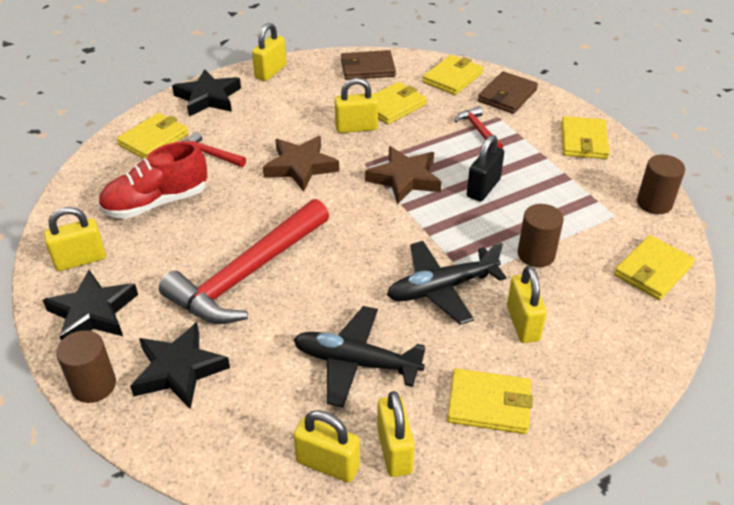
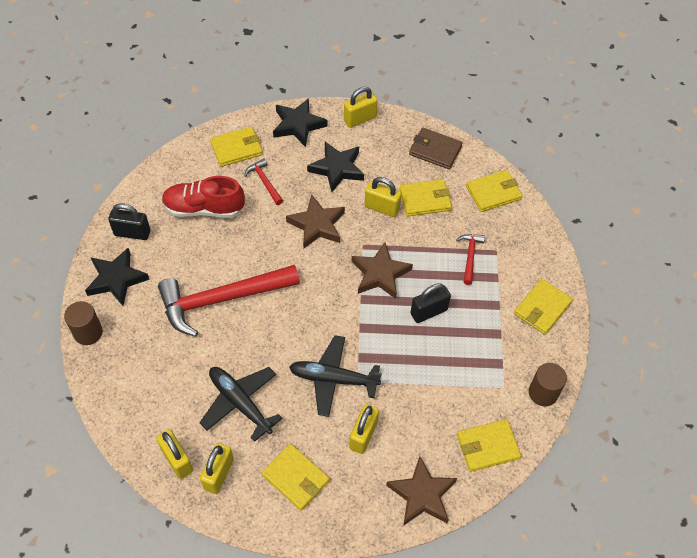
camera: 30 degrees right, 15 degrees up
yellow padlock [44,207,106,271] -> black padlock [108,203,150,240]
black star [130,322,230,409] -> black star moved to [307,142,364,192]
brown wallet [478,71,538,114] -> none
brown cylinder [518,204,564,267] -> none
none -> brown star [386,456,457,526]

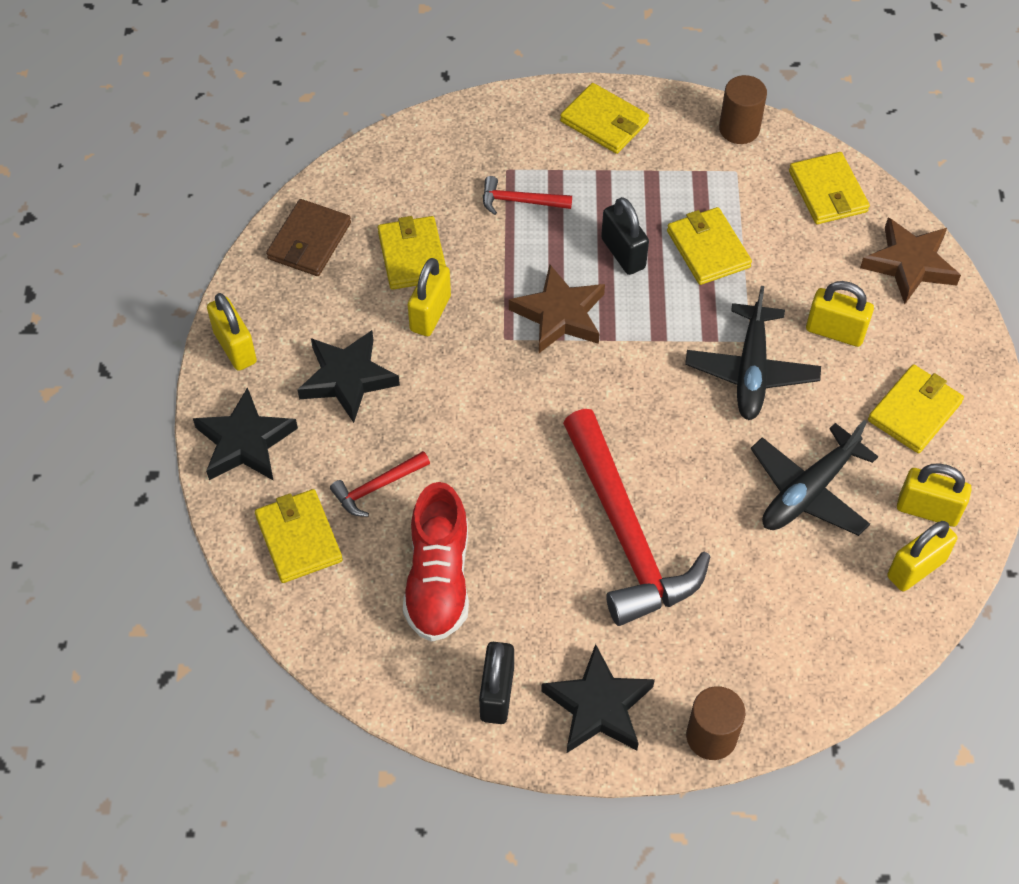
camera: 90 degrees left, 0 degrees up
brown star [286,194,345,248] -> none
yellow wallet [466,170,522,212] -> yellow wallet moved to [667,207,752,285]

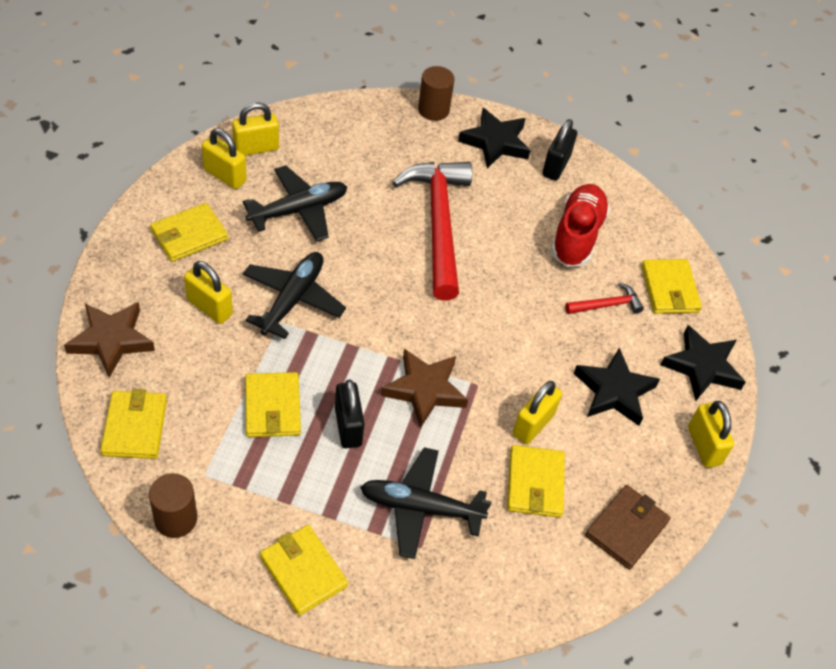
camera: 170 degrees left, 5 degrees down
red hammer [483,176,572,215] -> black plane [360,447,492,559]

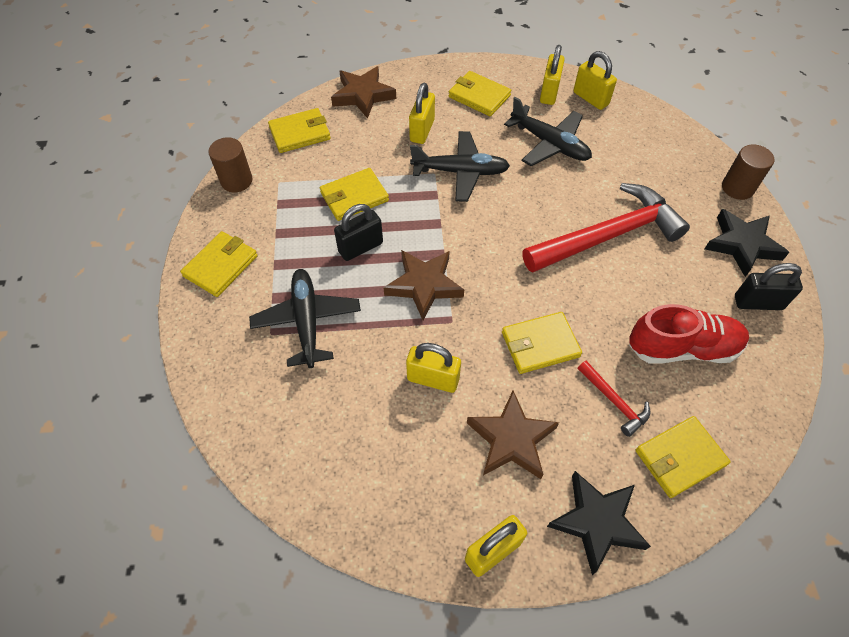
camera: 75 degrees right, 5 degrees up
yellow wallet [507,445,565,518] -> yellow wallet moved to [502,312,582,374]
black star [574,348,660,426] -> brown star [467,390,559,479]
brown wallet [585,485,670,569] -> none

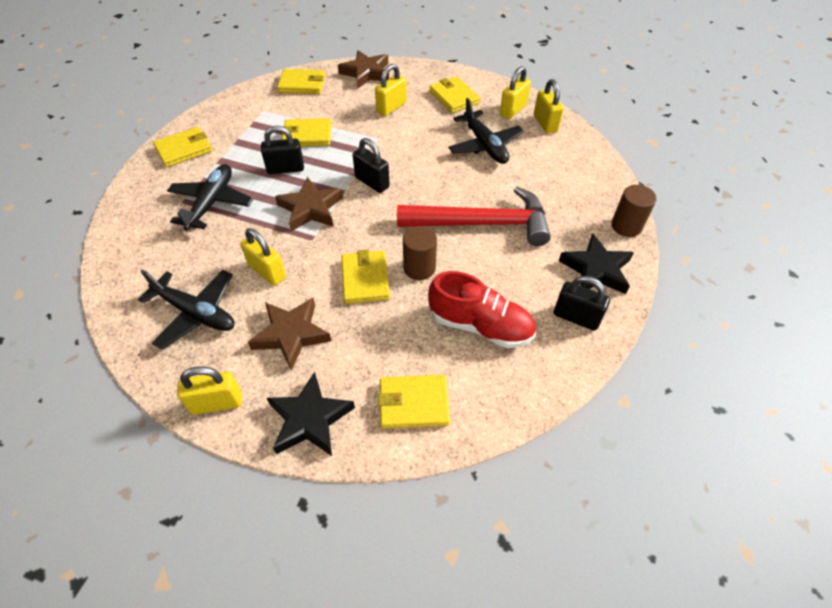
camera: 25 degrees right, 5 degrees down
brown cylinder [208,137,252,193] -> brown cylinder moved to [403,226,437,280]
black plane [410,131,510,202] -> black plane moved to [138,270,235,349]
yellow wallet [502,312,582,374] -> yellow wallet turned 75 degrees clockwise [341,249,390,304]
red hammer [578,361,650,437] -> none
none -> black padlock [353,138,390,193]

